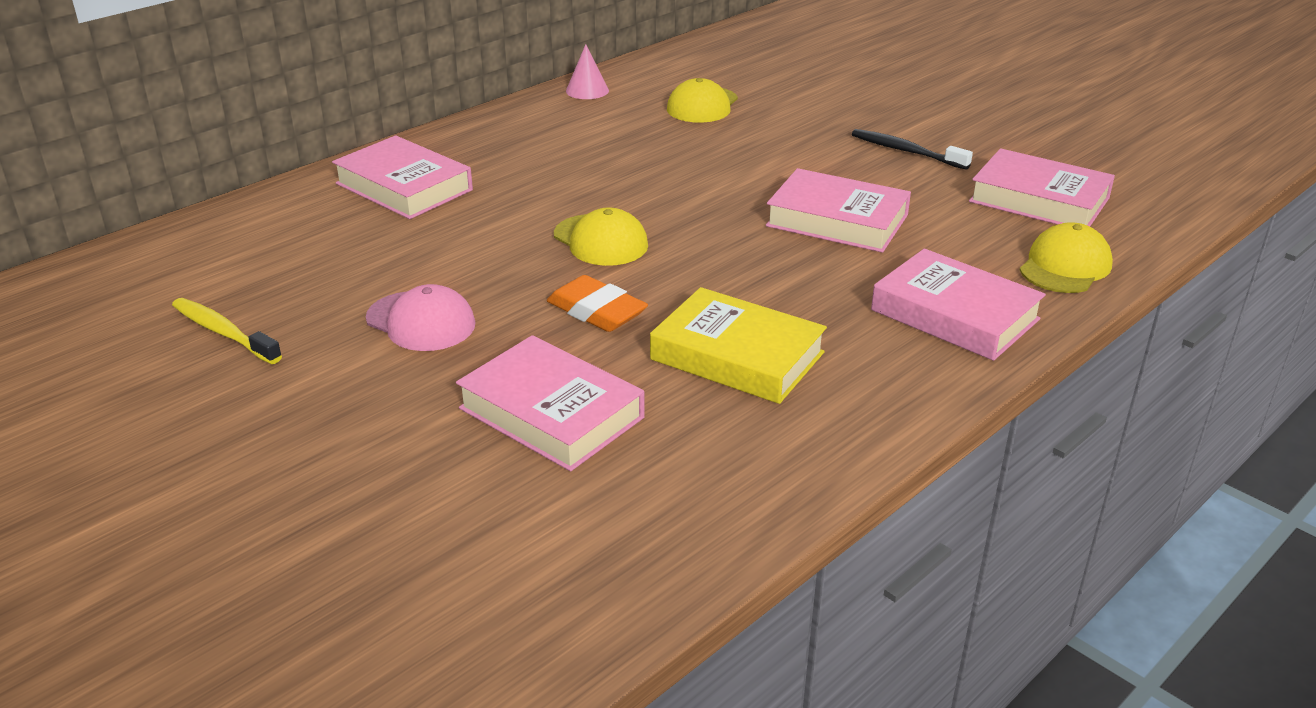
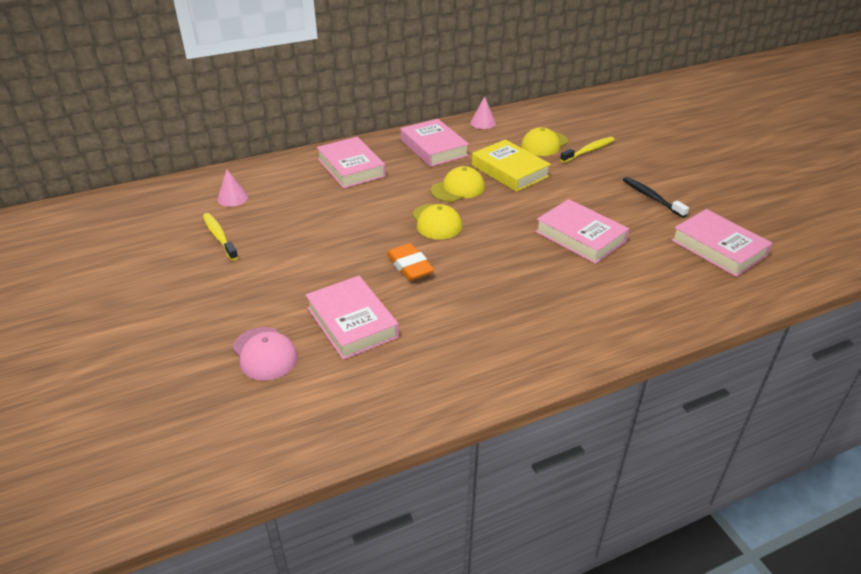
camera: 20 degrees right, 5 degrees up
pink cap [366,284,476,351] -> pink cap moved to [232,327,298,381]
yellow book [650,287,827,404] -> yellow book moved to [472,139,551,192]
pink book [871,249,1046,361] -> pink book moved to [401,119,469,167]
yellow cap [1020,222,1113,293] -> yellow cap moved to [431,166,485,202]
none -> pink cone [217,169,248,207]
none -> yellow toothbrush [560,137,615,163]

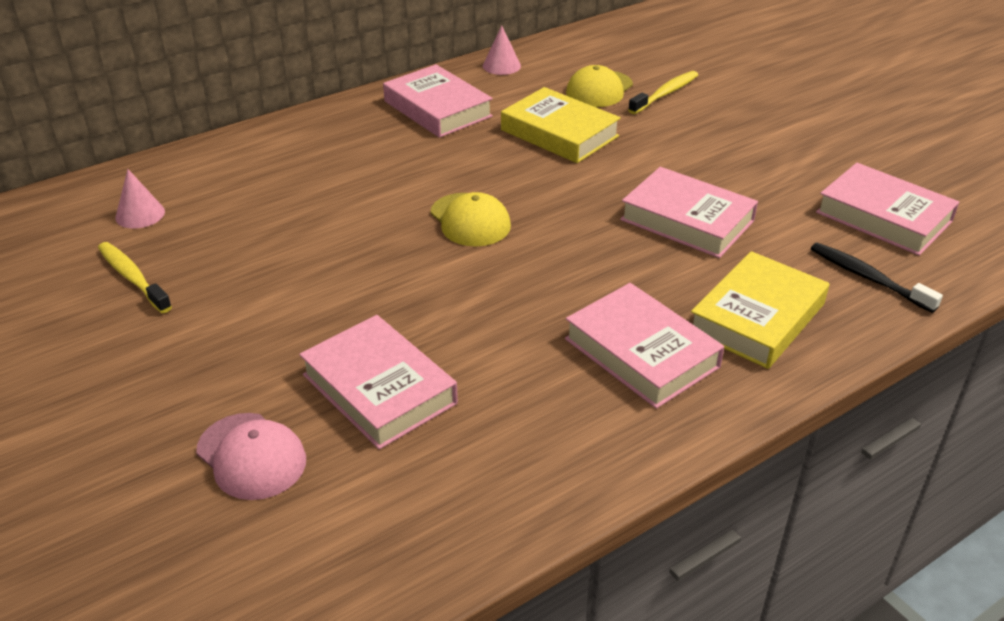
camera: 10 degrees left, 0 degrees up
pink book [316,137,386,188] -> pink book moved to [565,283,724,409]
orange eraser [387,243,434,281] -> none
yellow cap [431,166,485,202] -> none
black toothbrush [623,177,689,218] -> black toothbrush moved to [811,243,943,313]
none -> yellow book [691,251,829,369]

